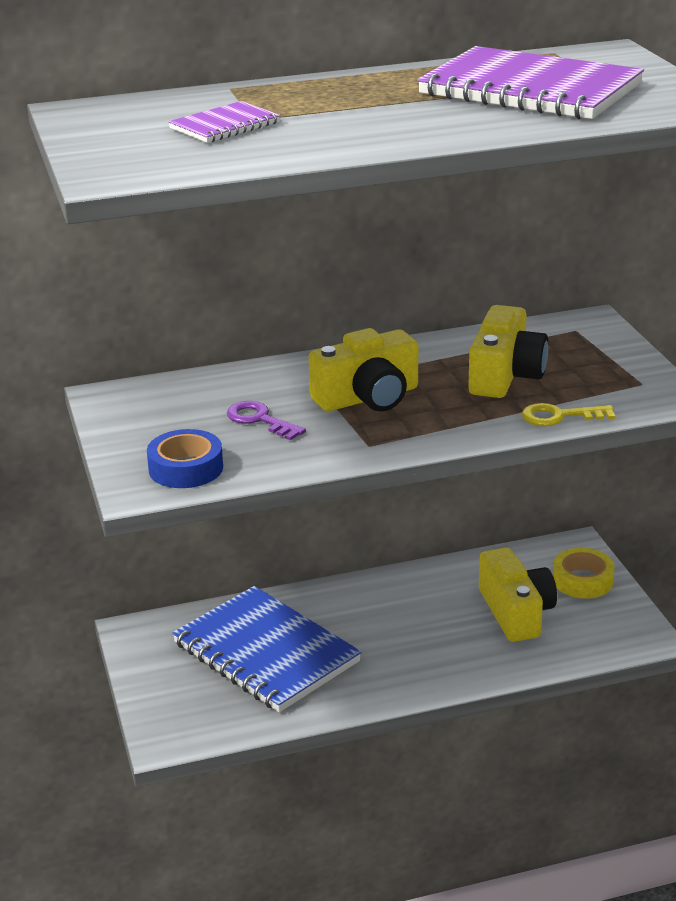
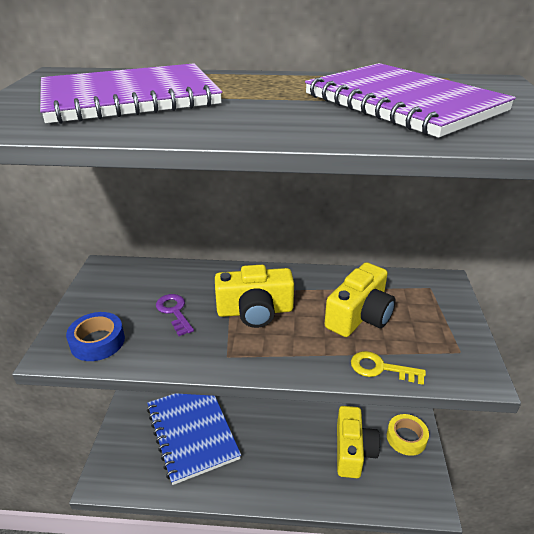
camera: 20 degrees right, 5 degrees up
purple notebook [168,101,281,143] -> purple notebook [40,63,222,124], size x2.14

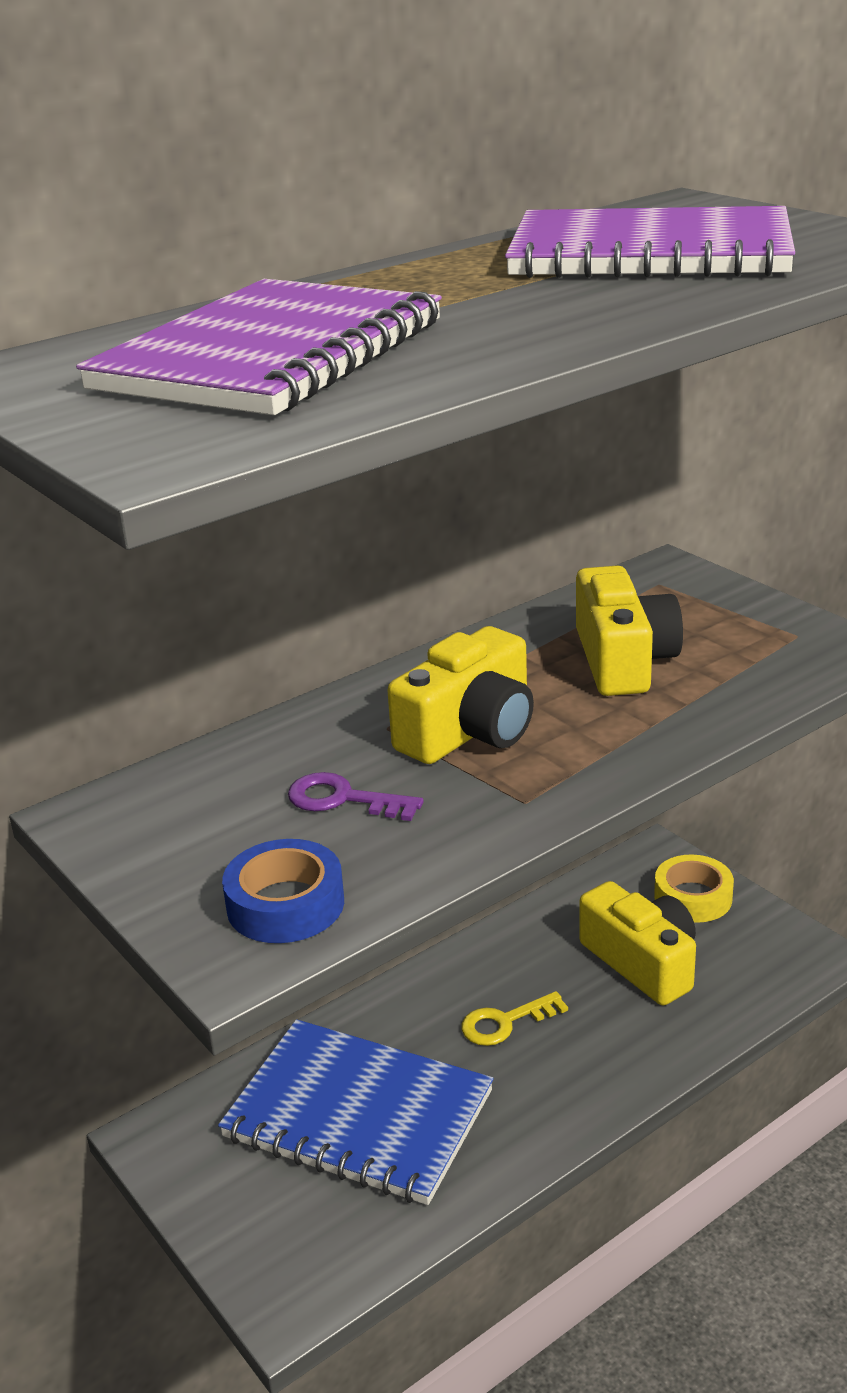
camera: 40 degrees left, 5 degrees down
yellow key [351,351,426,385] -> yellow key moved to [461,991,568,1046]

